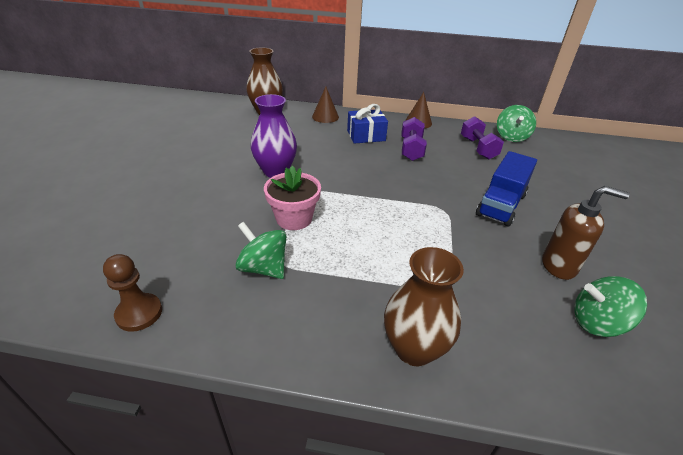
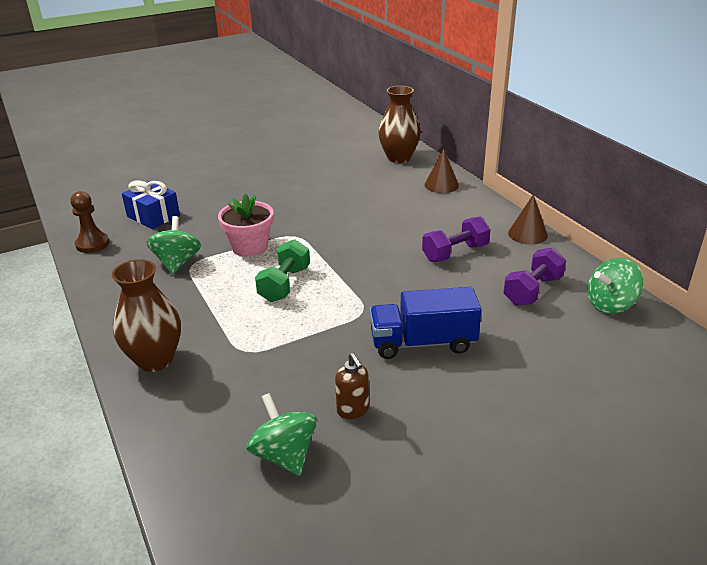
camera: 55 degrees right, 5 degrees down
purple vase [251,94,297,178] -> none
blue gift [347,104,388,144] -> blue gift moved to [122,180,180,229]
brown soap dispenser [542,186,630,280] -> brown soap dispenser [335,353,369,419], size x0.64
none -> green dumbbell [255,239,310,302]

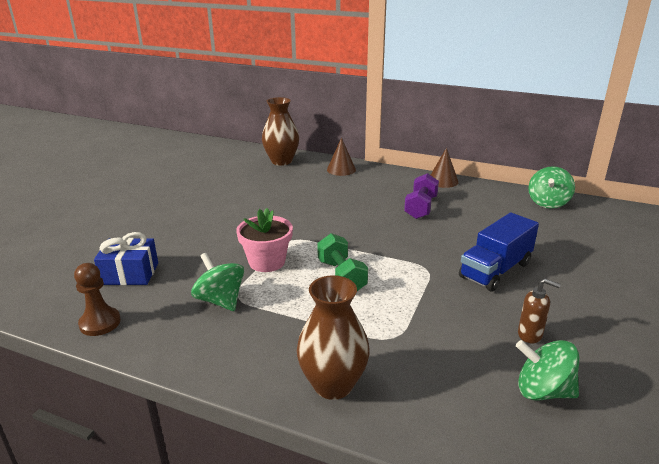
camera: 40 degrees left, 5 degrees down
purple dumbbell [503,247,566,306] -> none

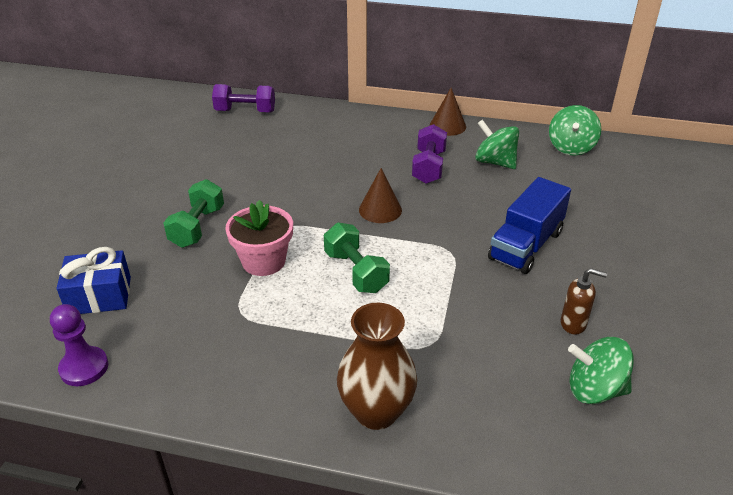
camera: 10 degrees left, 10 degrees up
brown pawn [74,263,121,336] -> purple pawn [50,304,108,386]
green spinning top [191,253,244,311] -> green spinning top moved to [475,119,519,169]
brown vase [262,97,299,166] -> purple dumbbell [212,84,275,113]
brown cone [327,137,356,176] -> brown cone moved to [359,168,402,223]
none -> green dumbbell [163,179,224,248]

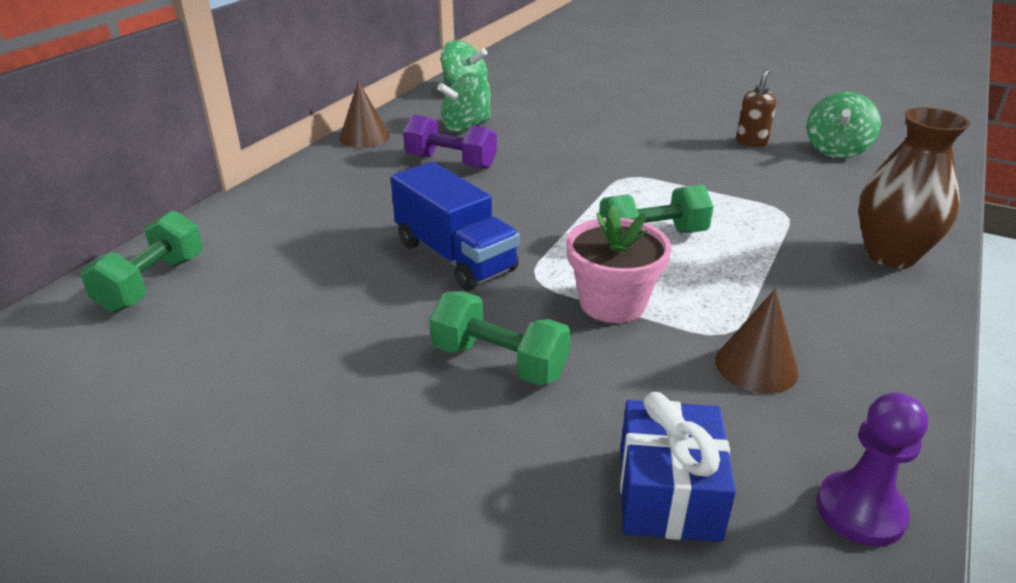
camera: 75 degrees left, 5 degrees down
purple dumbbell [212,84,275,113] -> green dumbbell [80,210,203,313]
brown cone [359,168,402,223] -> brown cone moved to [715,289,799,394]
blue truck [488,177,571,274] -> blue truck moved to [391,162,520,290]

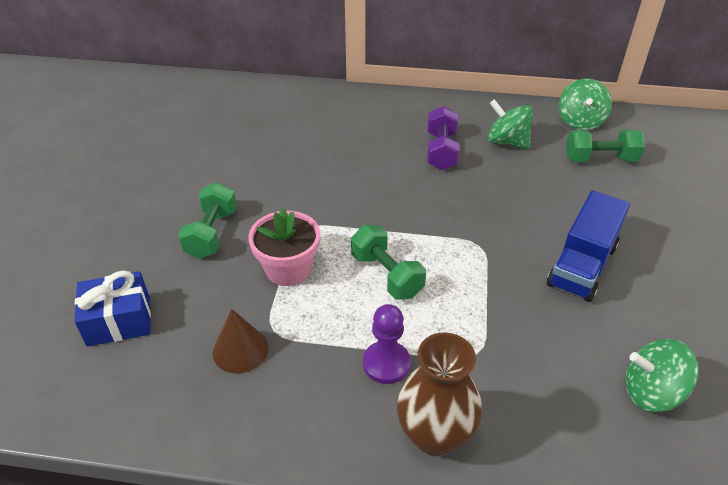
camera: 70 degrees right, 10 degrees up
green dumbbell [80,210,203,313] -> green dumbbell moved to [566,129,645,162]
brown cone [339,81,390,148] -> none
blue truck [391,162,520,290] -> blue truck moved to [547,190,630,302]
brown soap dispenser [736,68,776,147] -> none
purple pawn [817,392,928,547] -> purple pawn moved to [363,304,410,384]

